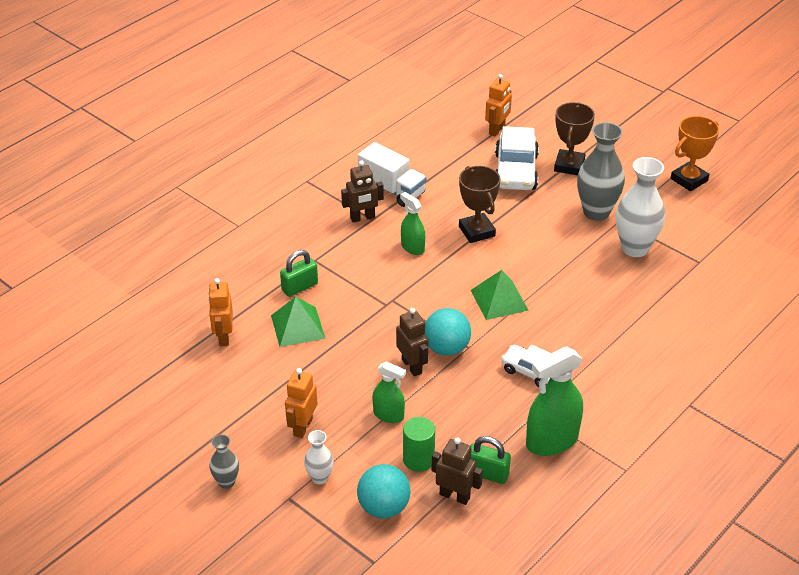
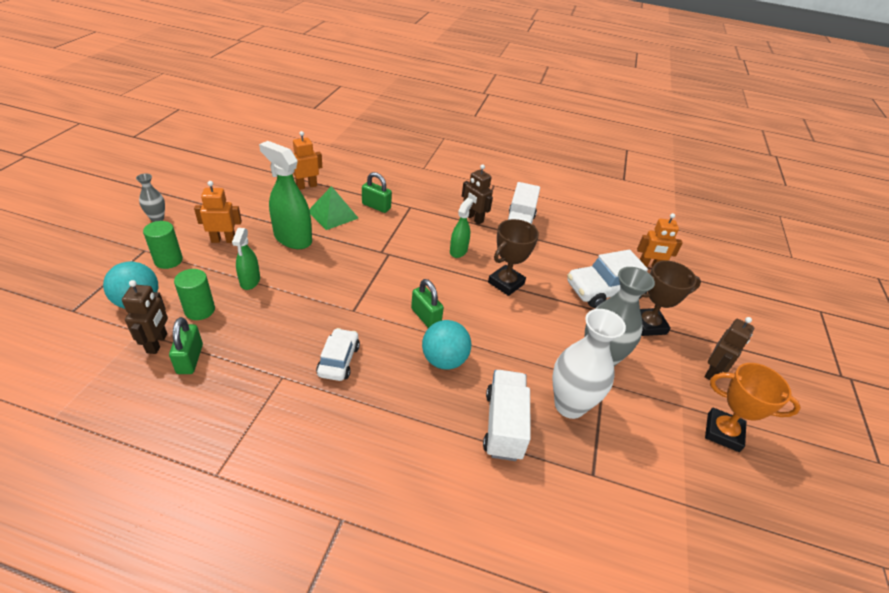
camera: 60 degrees right, 0 degrees up
white vase [304,430,333,485] -> green cylinder [143,221,183,269]
brown robot [396,308,428,376] -> brown robot moved to [705,317,754,380]
turquoise ball [425,308,471,356] -> turquoise ball moved to [422,320,471,369]
green pyramid [471,270,529,320] -> green padlock [411,279,444,328]
green spray bottle [526,346,583,456] -> green spray bottle moved to [259,141,312,249]
none -> white truck [483,370,531,461]

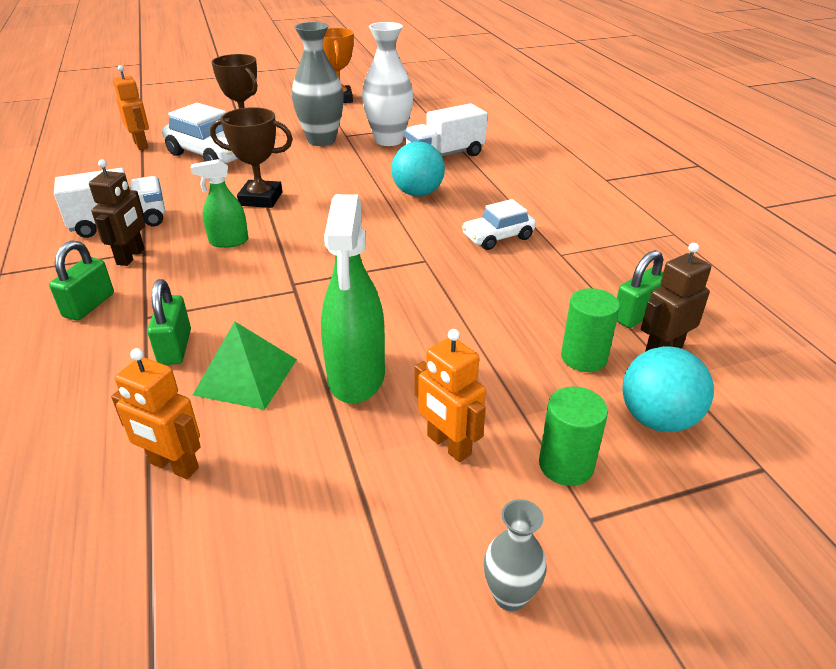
camera: 120 degrees left, 5 degrees down
green spray bottle [232,228,260,290] -> none
green padlock [411,279,444,328] -> green padlock moved to [49,240,114,320]
brown robot [705,317,754,380] -> none

